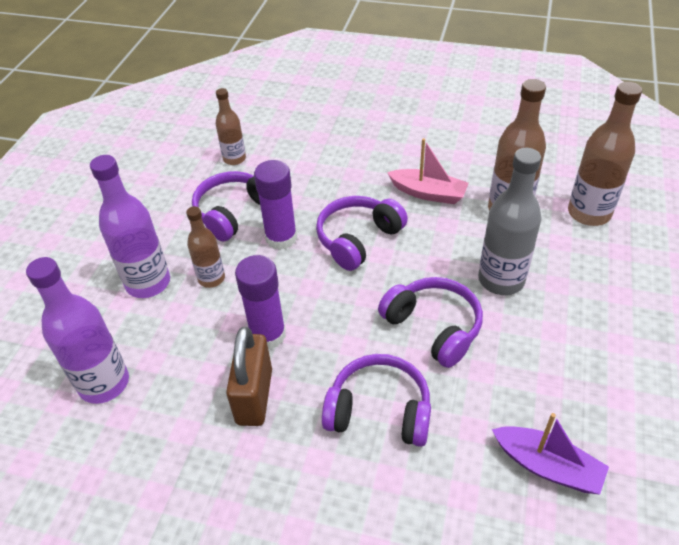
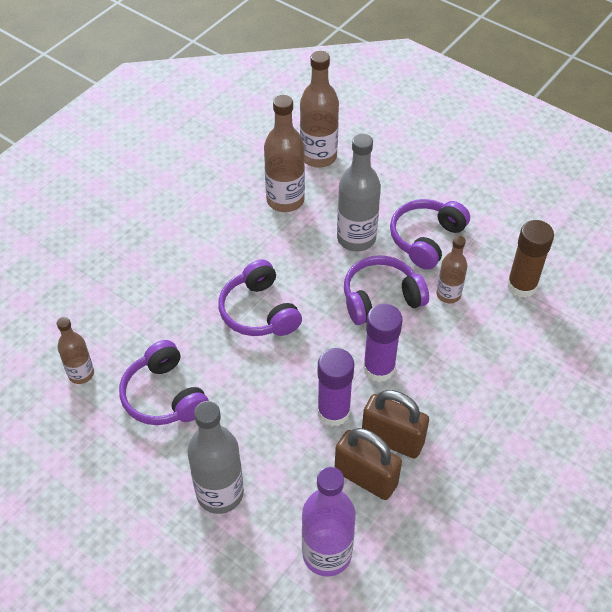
camera: 70 degrees left, 5 degrees up
purple bottle [90,155,170,298] -> grey bottle [187,401,244,514]
brown bottle [186,206,225,288] -> brown bottle moved to [436,236,467,304]
purple glue stick [254,160,297,250] -> purple glue stick moved to [363,304,402,382]
purple headphones [322,354,431,447] -> purple headphones moved to [390,199,470,270]
pink boat [387,138,469,204] -> none
purple boat [492,413,609,494] -> brown glue stick [507,220,554,298]
none -> brown padlock [335,428,402,500]

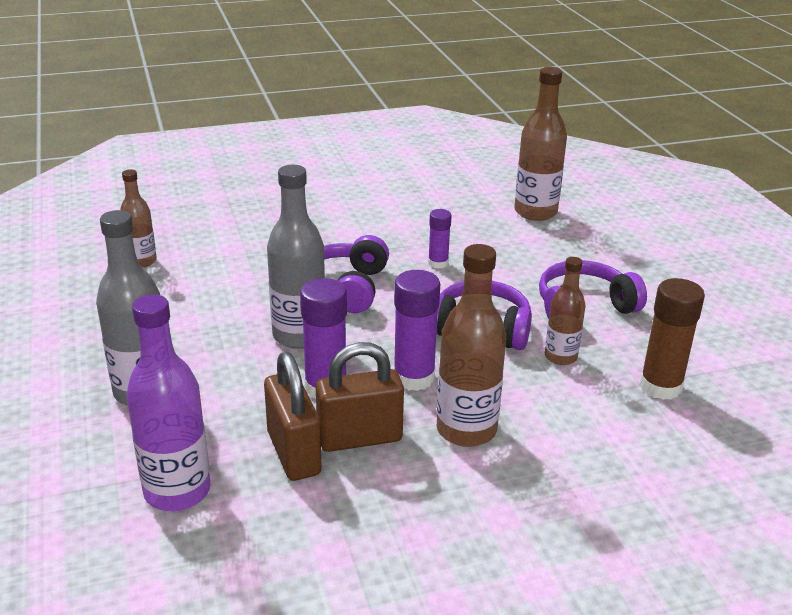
camera: 35 degrees right, 20 degrees down
purple headphones [119,340,209,425] -> none
brown bottle [264,95,305,212] -> brown bottle moved to [437,244,506,447]
grey bottle [337,134,381,251] -> grey bottle moved to [267,165,325,349]
brown padlock [362,390,429,459] -> brown padlock turned 75 degrees counterclockwise [316,342,404,452]
none -> purple glue stick [428,209,452,269]

